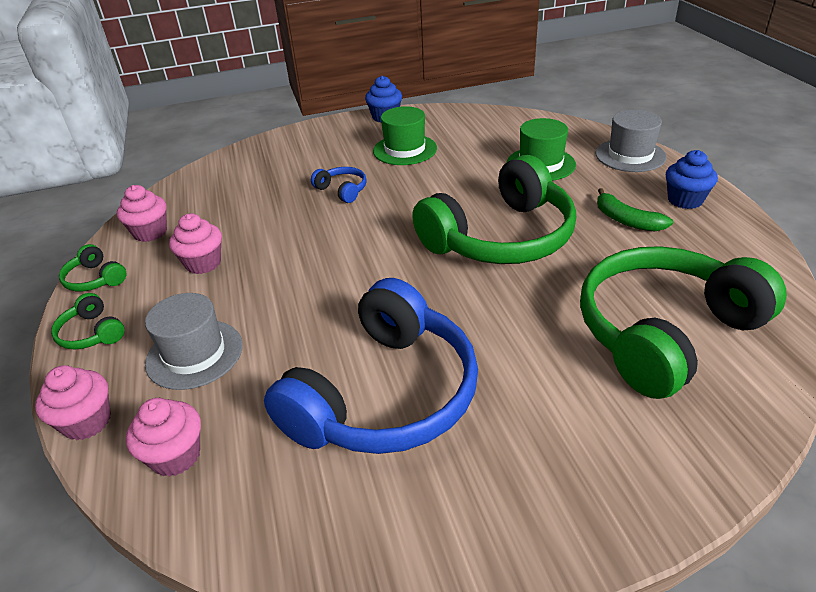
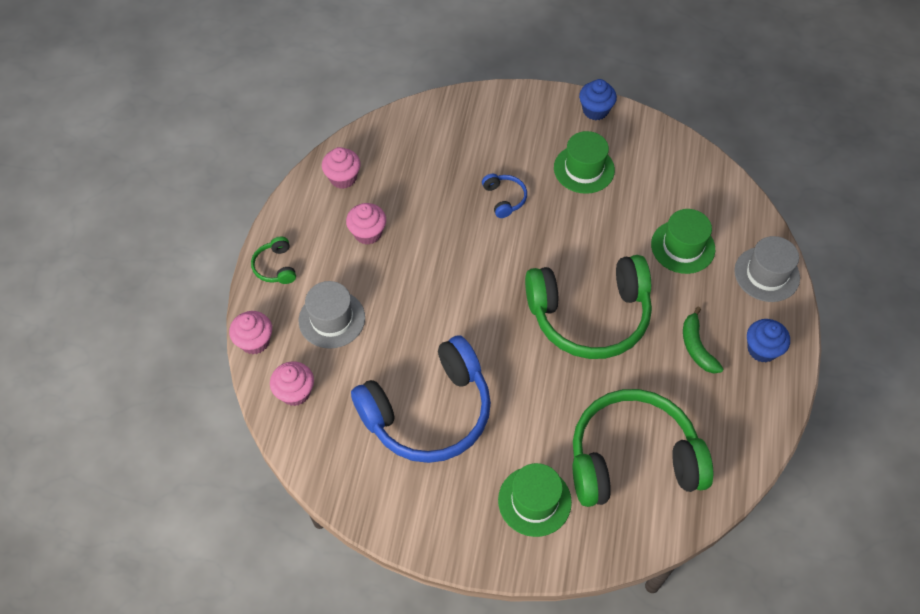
camera: 25 degrees right, 20 degrees up
green headphones [59,244,126,291] -> none
none -> green hat [498,463,572,537]

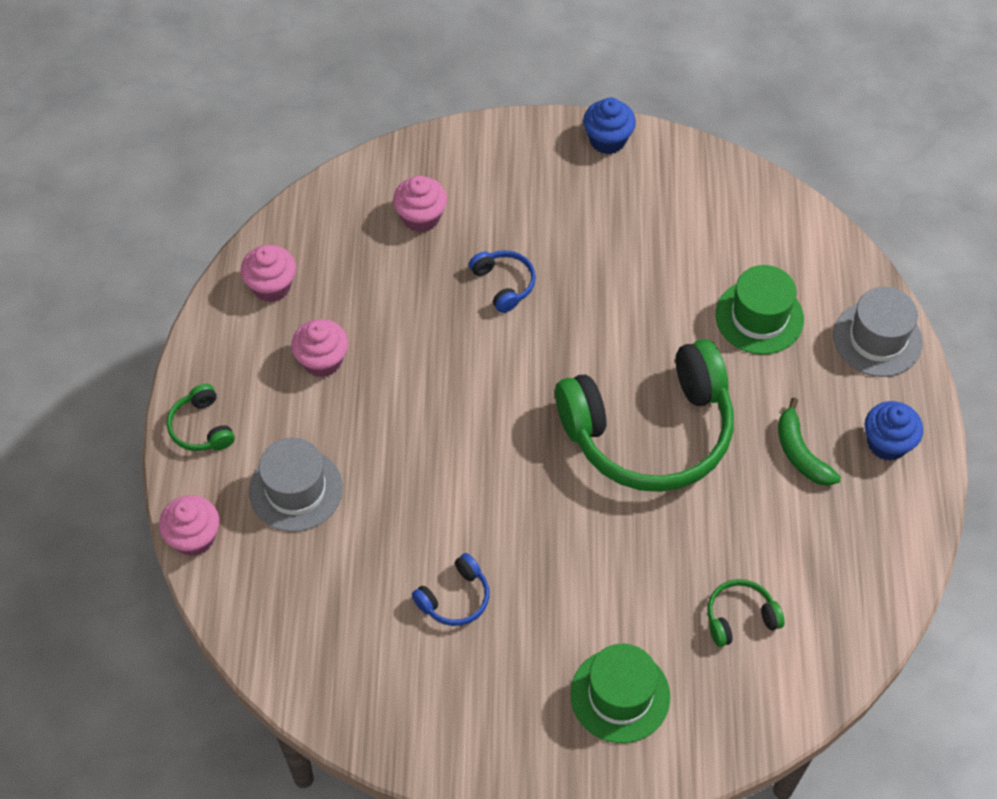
camera: 10 degrees left, 0 degrees up
pink cupcake [270,361,314,406] -> pink cupcake moved to [393,176,447,232]
blue headphones [351,335,491,463] -> blue headphones [412,553,490,626], size x0.41
green hat [554,131,615,194] -> none
green headphones [573,389,713,507] -> green headphones [707,579,785,647], size x0.41

